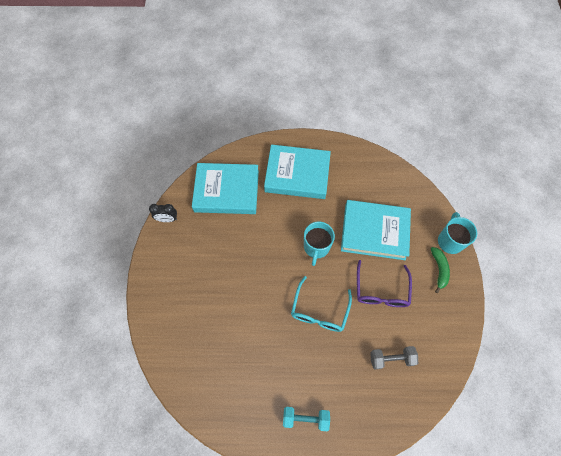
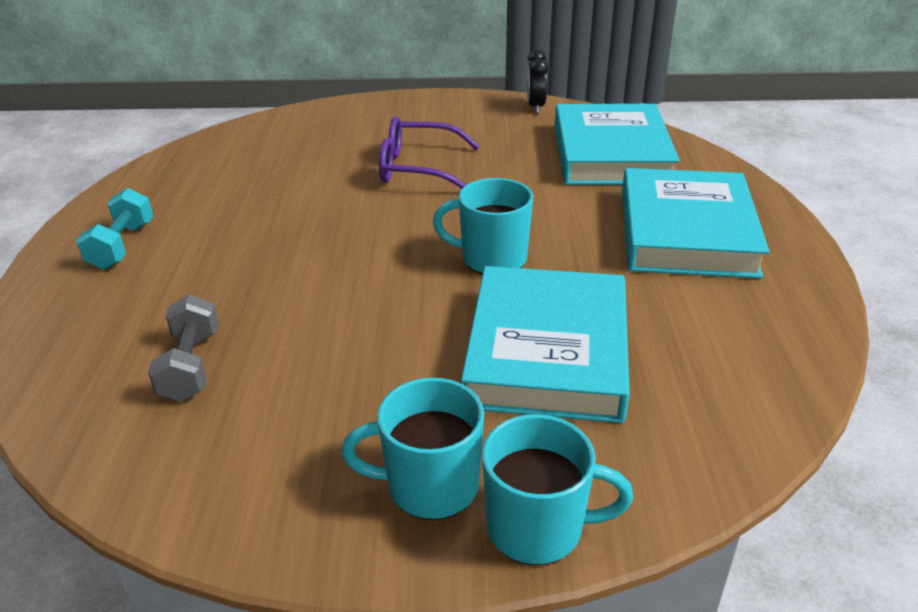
camera: 90 degrees right, 30 degrees down
turquoise glasses [291,276,352,332] -> none
purple glasses [357,260,412,307] -> purple glasses moved to [379,117,480,189]
green banana [431,247,450,293] -> turquoise mug [342,378,484,520]

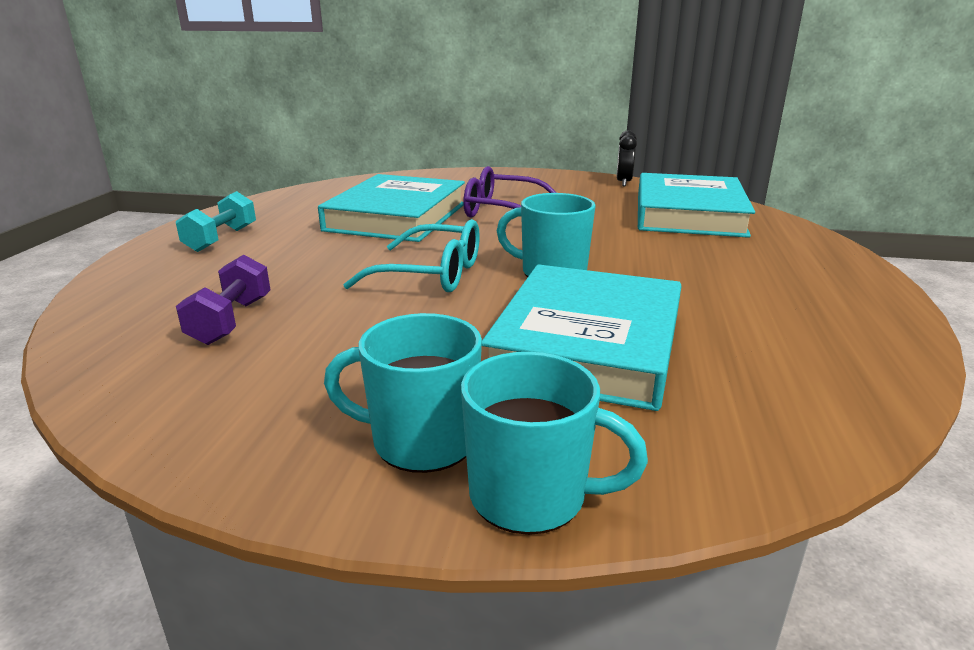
camera: 10 degrees right, 10 degrees down
grey dumbbell [148,294,219,402] -> purple dumbbell [176,255,271,345]
turquoise book [622,168,770,279] -> turquoise book moved to [318,174,465,242]
none -> turquoise glasses [343,219,480,292]

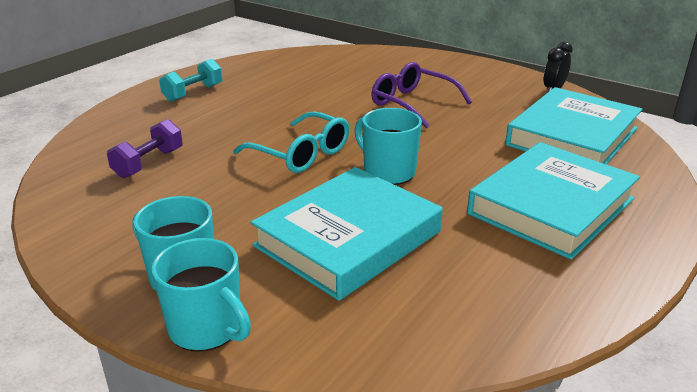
camera: 25 degrees right, 5 degrees up
turquoise book [318,174,465,242] -> turquoise book moved to [467,142,640,260]

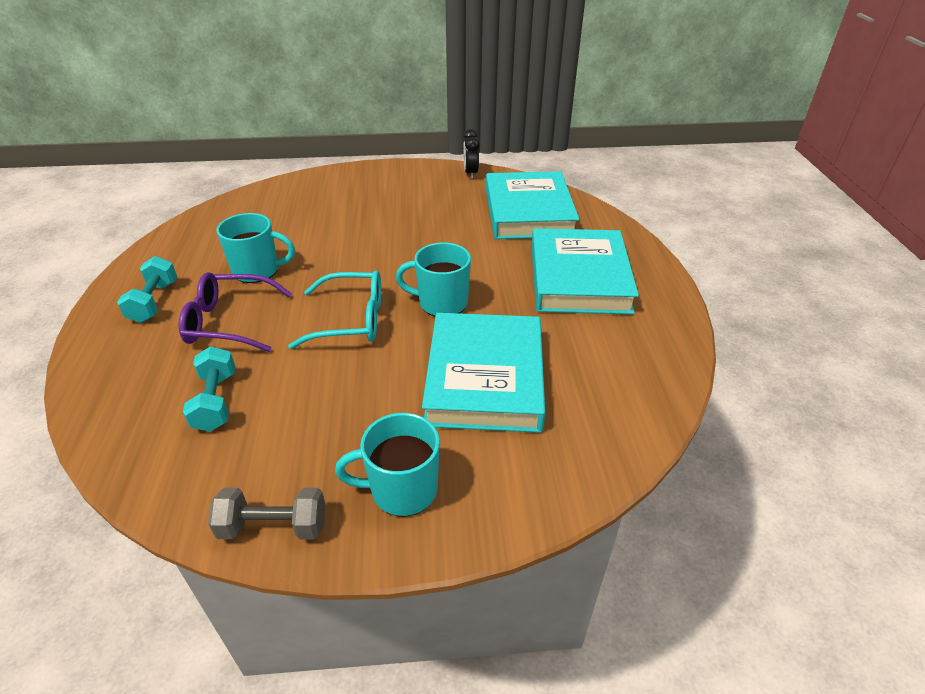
camera: 40 degrees left, 10 degrees up
purple dumbbell [107,119,183,178] -> turquoise dumbbell [183,347,235,432]
turquoise mug [151,238,251,352] -> turquoise mug moved to [216,213,295,283]
purple glasses [371,62,472,128] -> purple glasses moved to [179,272,292,352]
none -> grey dumbbell [208,488,325,539]

